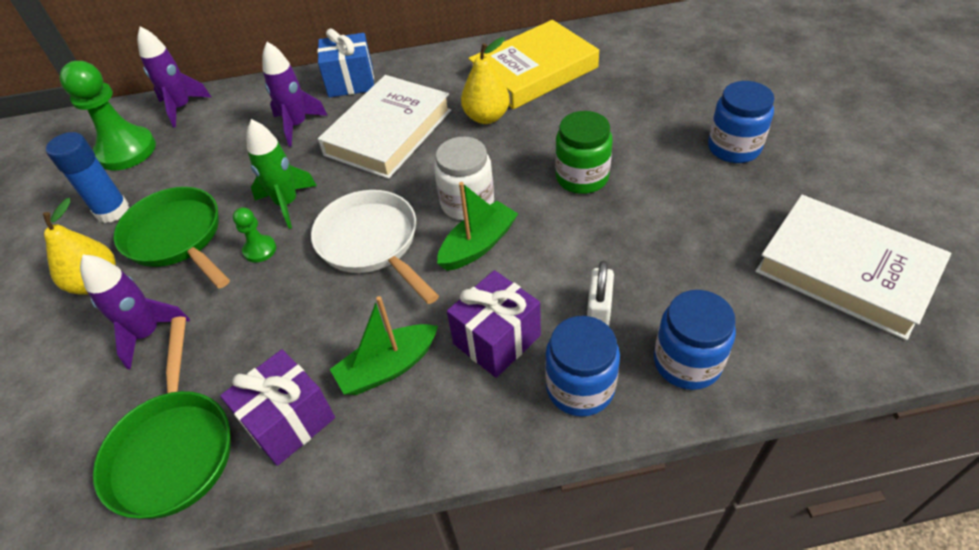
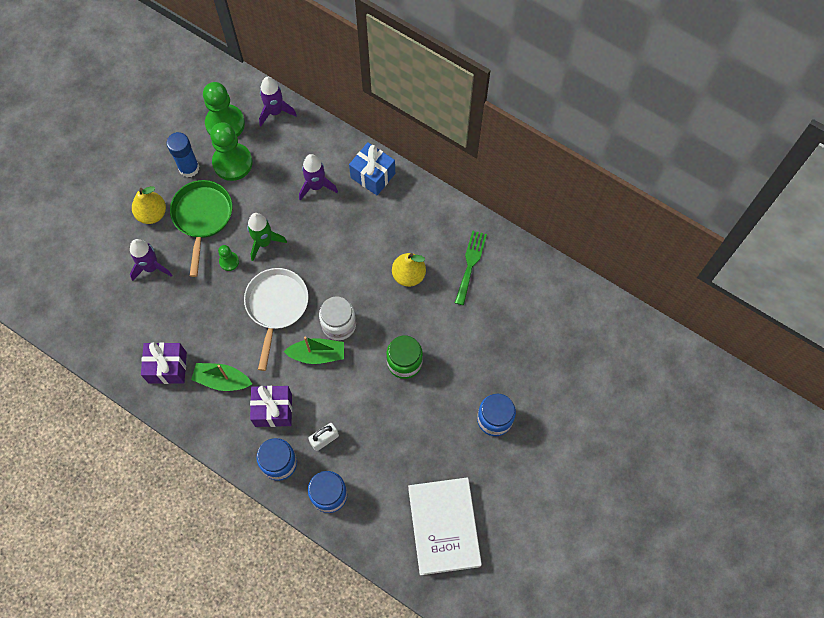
camera: 40 degrees right, 20 degrees up
green pan [93,317,231,519] -> none
white book [318,75,451,179] -> none
yellow book [468,20,599,109] -> green fork [455,230,487,305]
none -> green pawn [210,122,253,181]

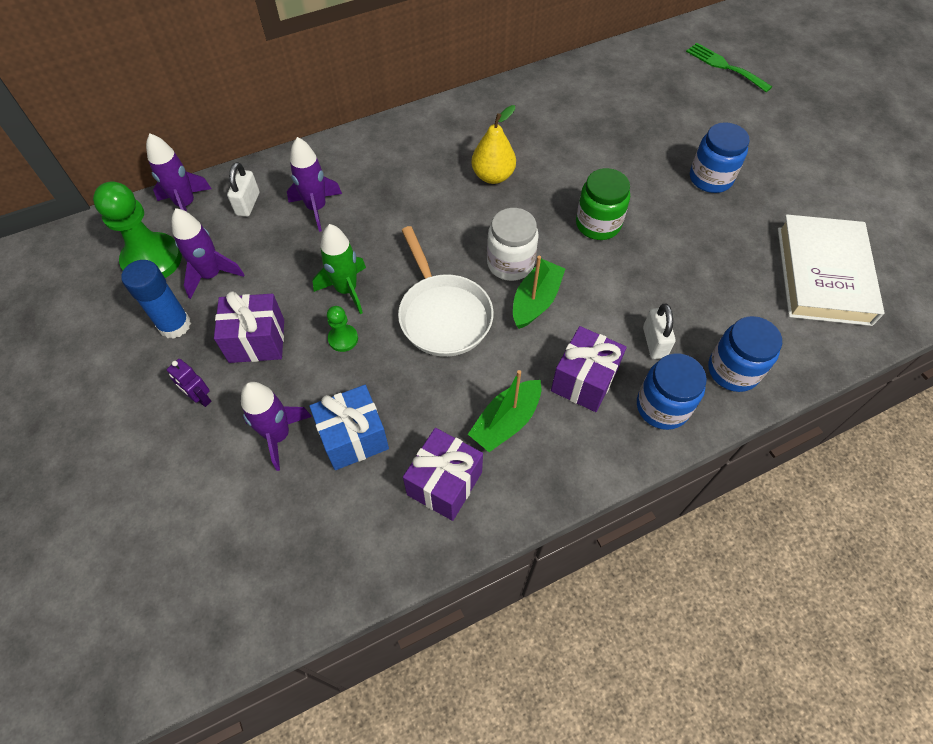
camera: 60 degrees left, 10 degrees down
yellow pear [132,186,166,224] -> purple robot [167,359,211,407]
green pan [170,180,232,277] -> purple gift [214,291,284,363]
green pawn [210,122,253,181] -> purple rocket [172,208,244,299]
white pan [244,268,309,371] -> white pan turned 150 degrees counterclockwise [398,226,494,357]
blue gift [349,142,395,195] -> blue gift moved to [310,385,389,470]
white book [408,477,482,575] -> white book turned 75 degrees clockwise [778,214,885,326]
green fork [455,230,487,305] -> green fork moved to [686,43,772,92]
none -> white padlock [227,162,259,217]

